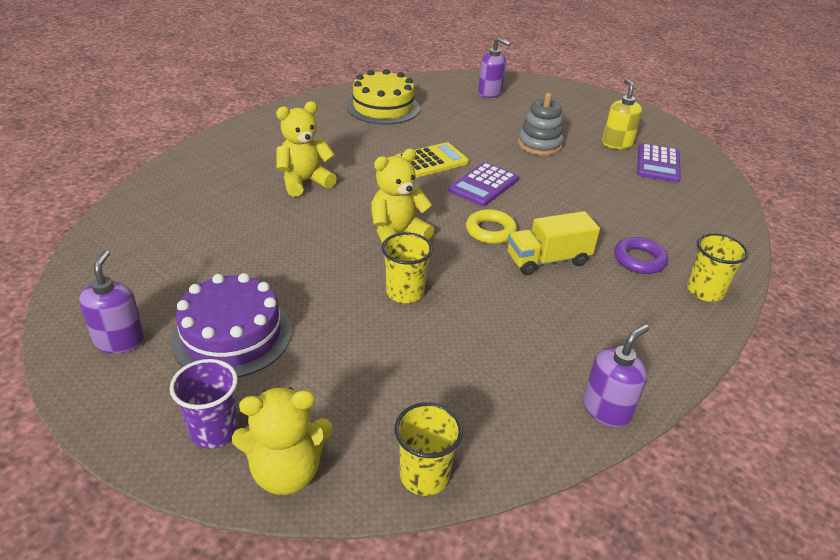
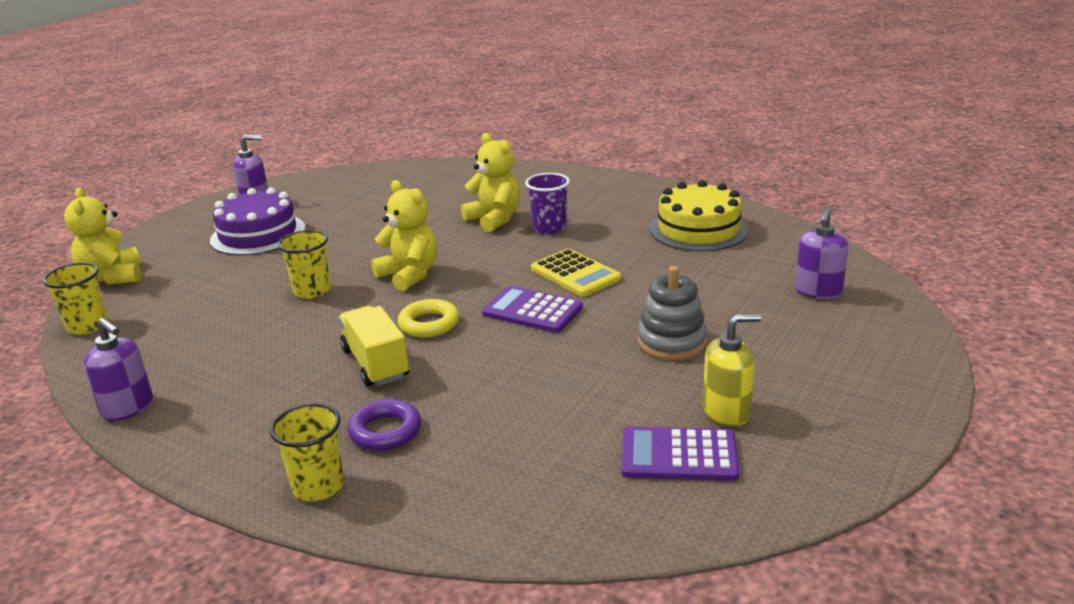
camera: 85 degrees right, 10 degrees down
purple cup [170,359,239,448] -> purple cup moved to [525,173,570,234]

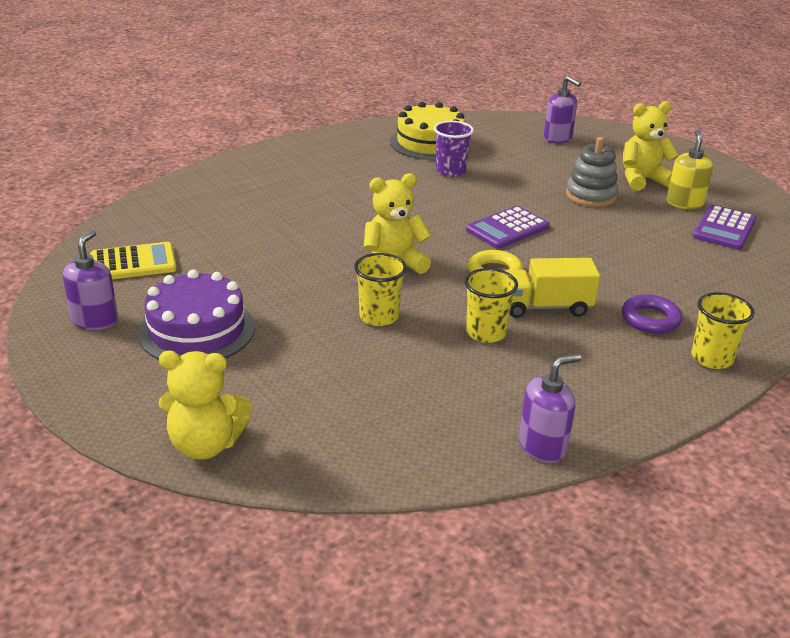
camera: 70 degrees left, 5 degrees up
yellow cup [43,262,108,335] -> yellow cup moved to [464,268,518,343]
yellow teddy bear [461,133,520,232] -> yellow teddy bear moved to [623,101,679,191]
purple cup [525,173,570,234] -> purple cup moved to [434,121,474,177]
yellow calculator [531,249,621,297] -> yellow calculator moved to [90,242,177,279]

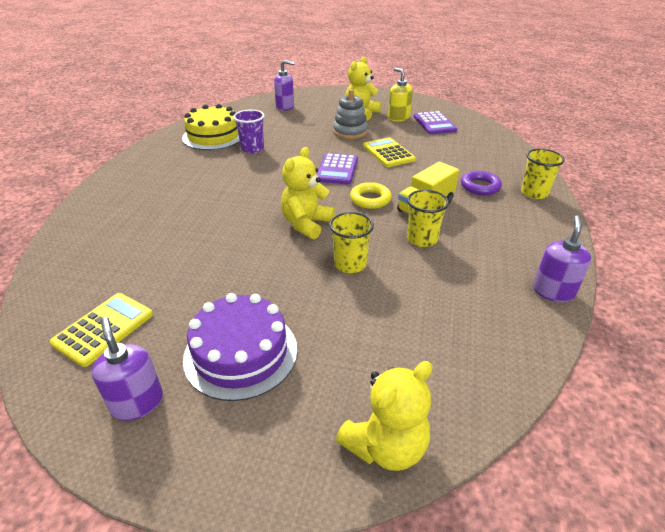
camera: 40 degrees left, 5 degrees up
none -> yellow calculator [363,137,416,167]

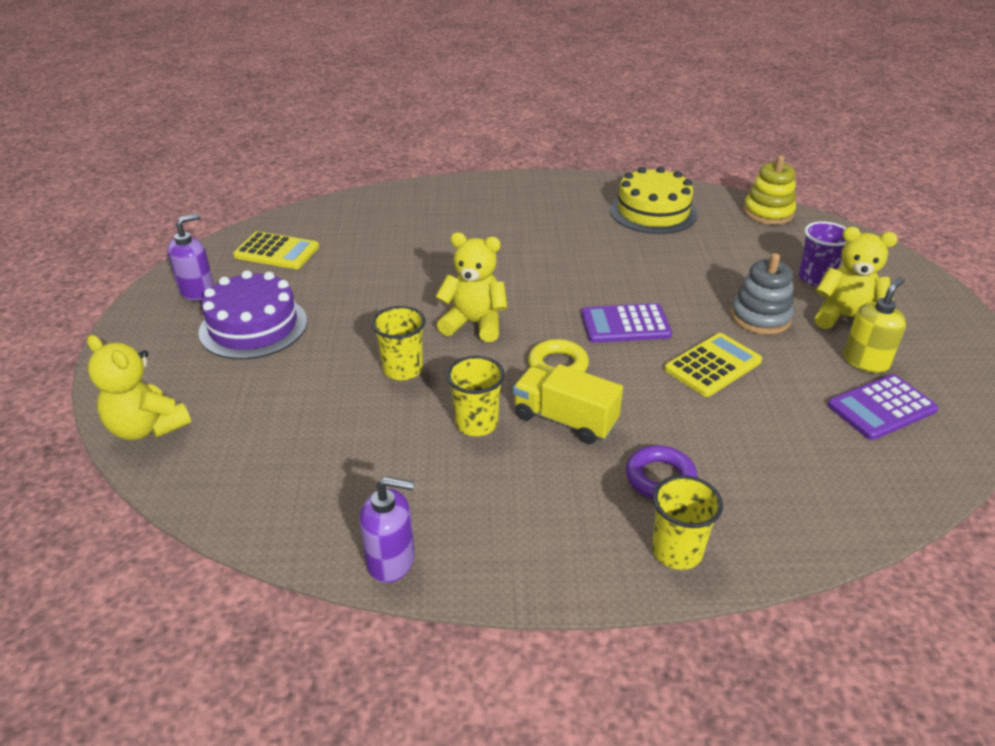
camera: 75 degrees right, 0 degrees up
purple cup [233,110,265,153] -> purple cup moved to [798,221,847,286]
purple soap dispenser [274,60,295,111] -> none
none -> yellow stacking toy [743,155,796,225]

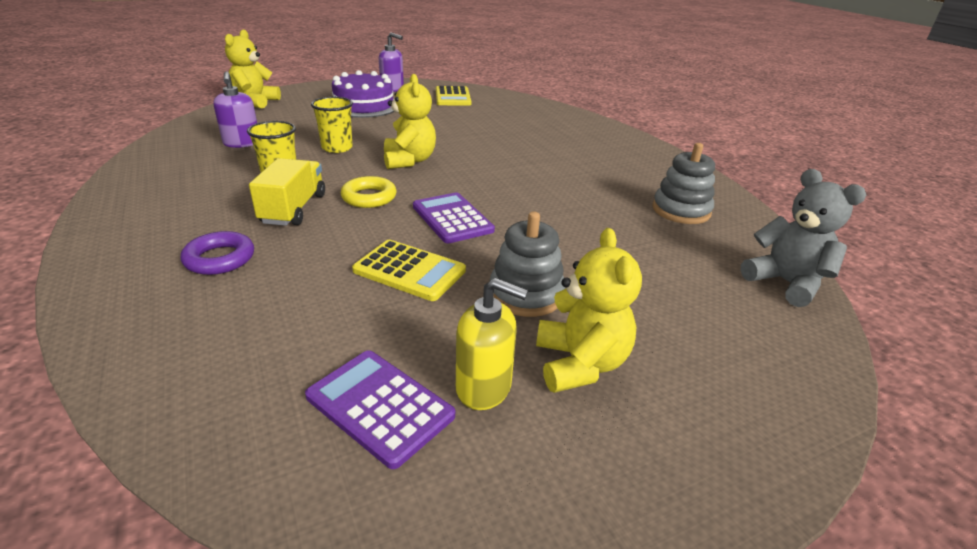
camera: 65 degrees right, 5 degrees down
purple soap dispenser [359,477,415,583] -> purple soap dispenser moved to [213,71,257,148]
yellow cake [610,166,697,234] -> grey stacking toy [652,143,715,224]
yellow cup [652,475,723,570] -> none
yellow stacking toy [743,155,796,225] -> grey teddy bear [740,169,866,307]
purple cup [798,221,847,286] -> none

